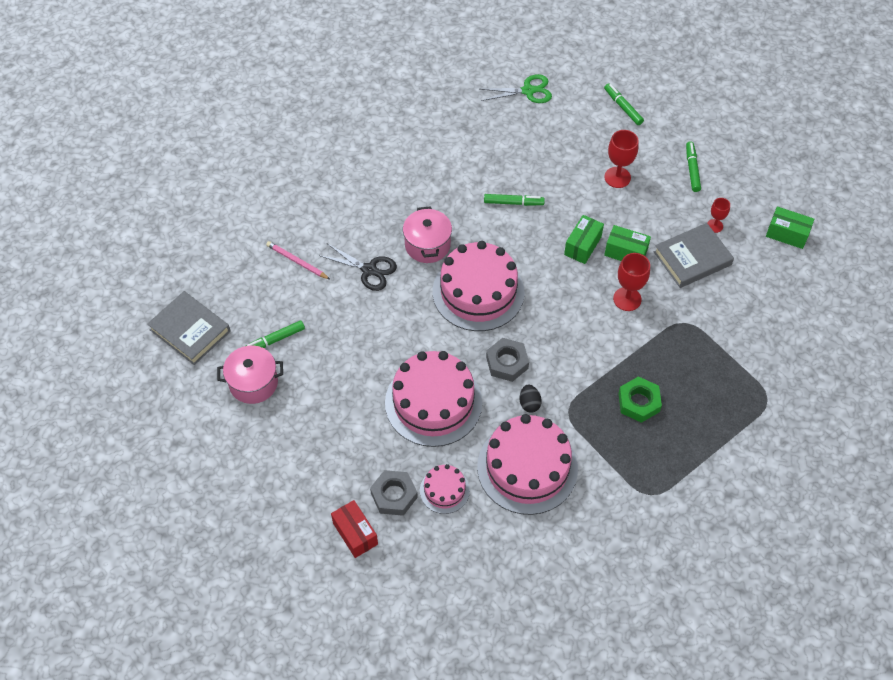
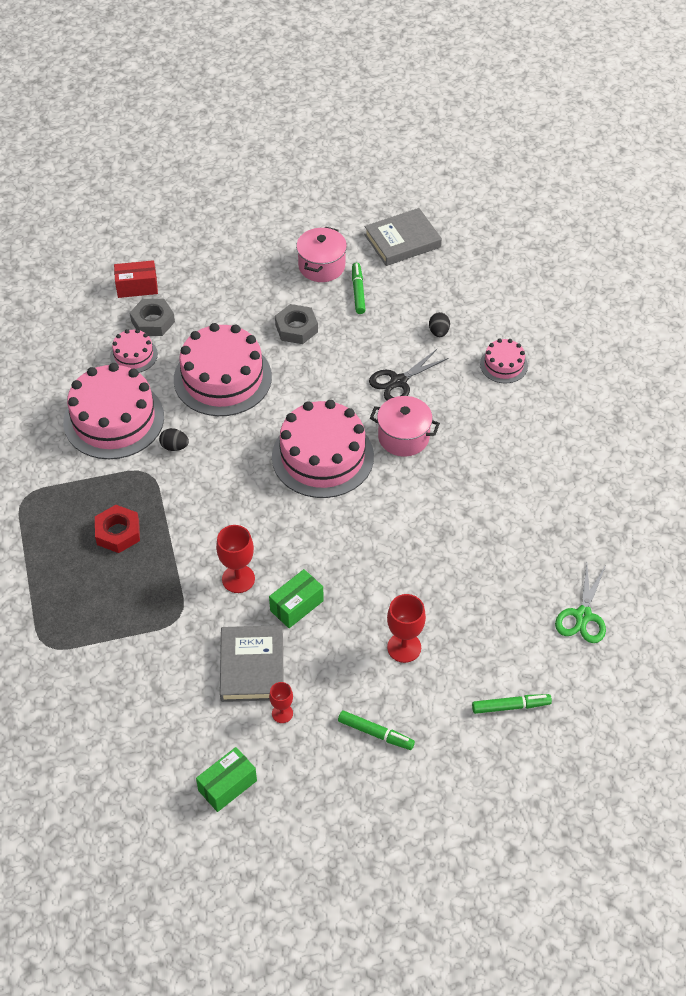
camera: 115 degrees right, 5 degrees down
pink pencil [266,241,331,280] -> black egg [429,312,450,337]
green marker [484,194,545,206] -> none
grey nut [486,338,529,382] -> grey nut moved to [275,304,318,344]
green box [564,215,604,264] -> none
green nut [618,376,662,423] -> red nut [95,505,140,553]
none -> pink cake [480,339,528,383]

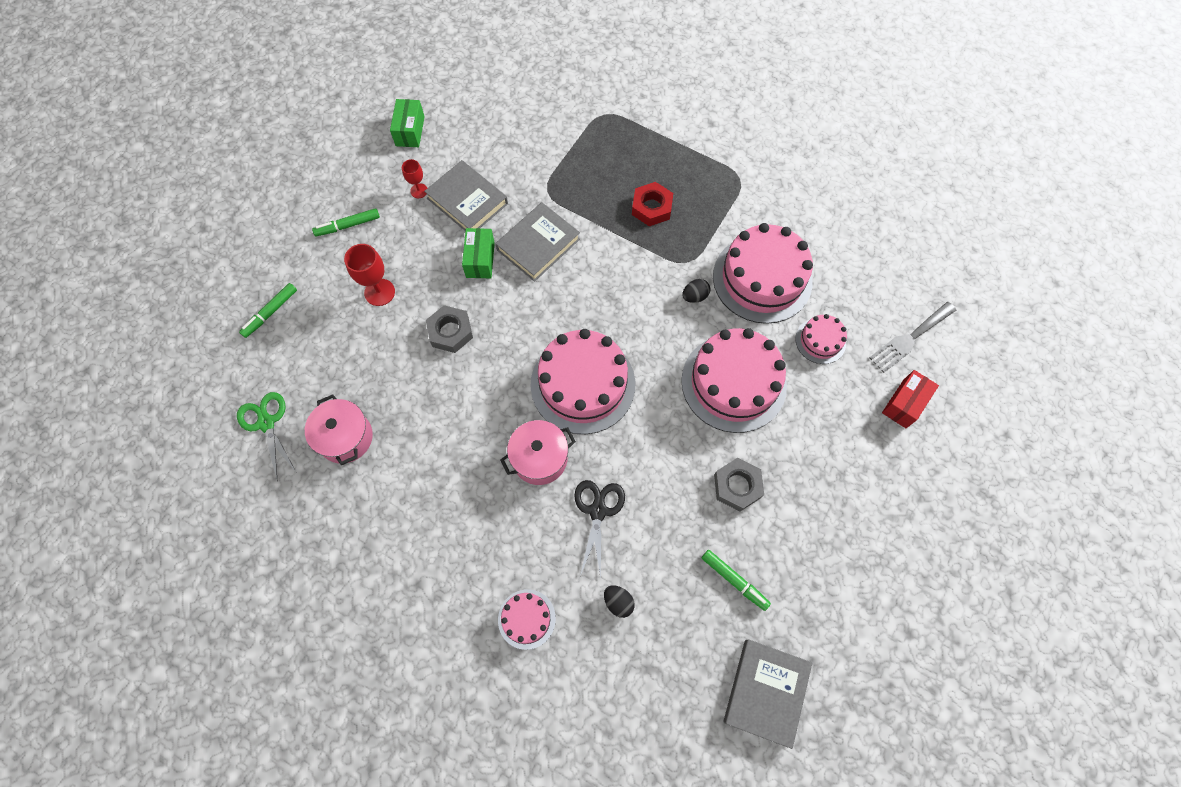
camera: 135 degrees right, 15 degrees up
grey nut [130,299,175,336] -> grey nut moved to [426,305,473,353]
red goblet [216,525,255,593] -> grey book [495,202,580,282]
pink pot [296,226,347,282] -> pink pot moved to [305,394,373,465]
none -> grey fork [869,302,956,373]

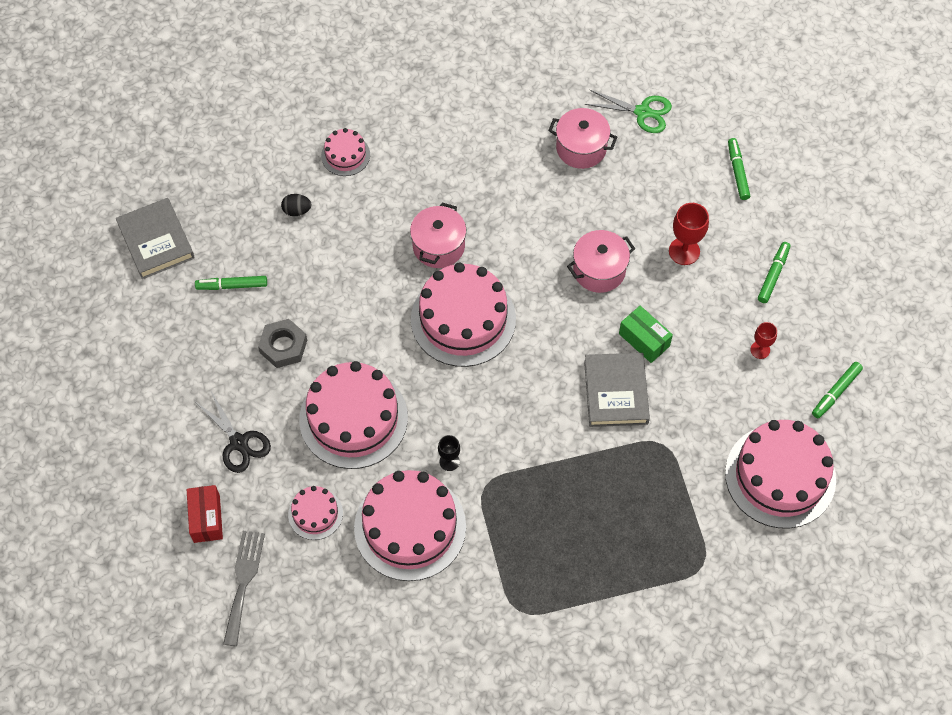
camera: 135 degrees right, 5 degrees down
green box [390,99,425,147] -> green marker [812,362,863,418]
grey book [424,160,508,231] -> none
grey nut [426,305,473,353] -> pink pot [567,230,635,293]
black scissors [574,480,625,578] -> black scissors moved to [197,392,271,473]
red nut [632,182,673,226] -> none
black egg [682,279,710,303] -> black goblet [438,435,460,471]
none -> pink cake [725,420,836,528]

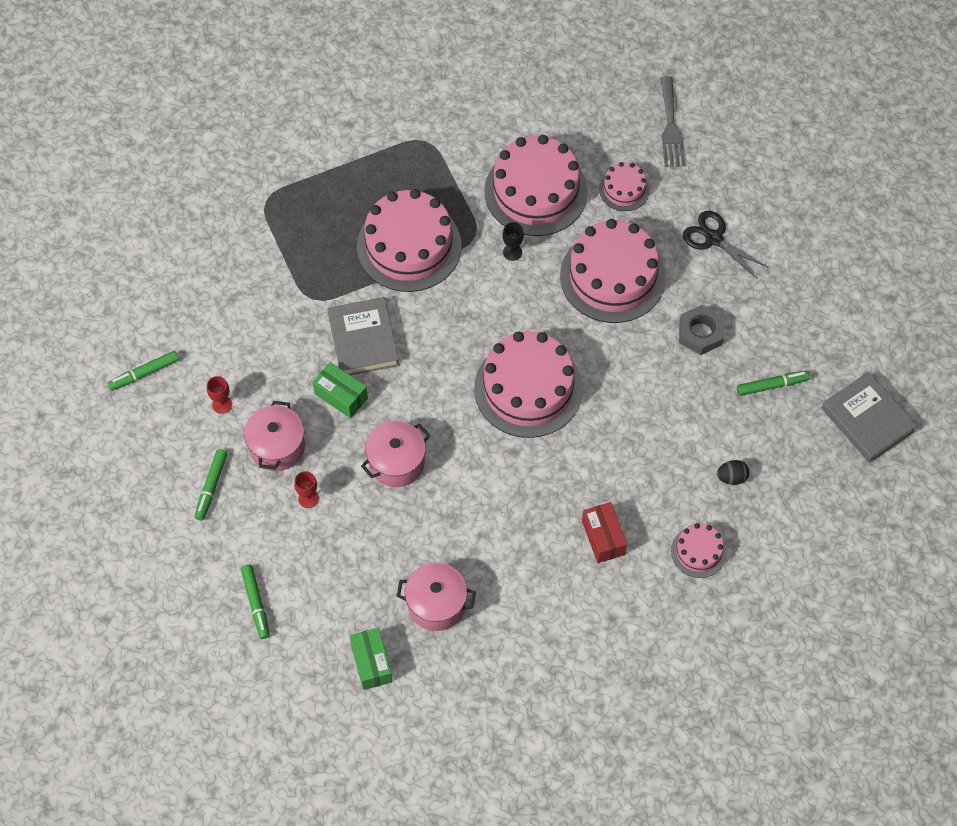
camera: 170 degrees right, 0 degrees up
red box [187,485,223,543] -> red box moved to [582,502,627,563]
pink pot [410,202,466,268] -> pink pot moved to [244,401,305,471]
green scissors [585,90,672,133] -> green box [350,628,392,690]
red goblet [669,203,709,265] -> red goblet [294,471,319,508], size x0.61
pink cake [725,420,836,528] -> pink cake moved to [357,189,462,292]
green marker [812,362,863,418] -> green marker turned 150 degrees counterclockwise [108,351,179,391]

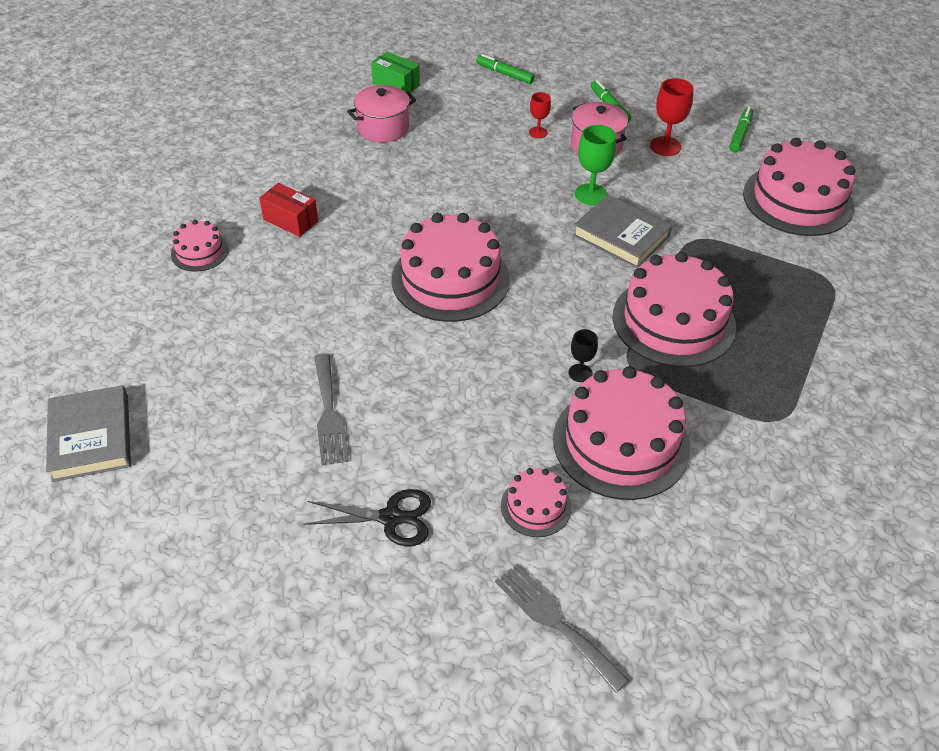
camera: 140 degrees right, 15 degrees down
red goblet [207,376,232,414] -> red goblet [650,78,694,156], size x1.65
green box [313,362,368,419] -> green goblet [575,125,616,205]
pink pot [361,421,430,487] -> none
pink cake [560,219,666,323] -> pink cake moved to [743,138,855,236]
grey nut [679,305,724,355] -> grey fork [314,353,349,466]
black egg [717,460,750,485] -> none
green marker [737,371,810,396] -> none
grey book [822,372,917,463] -> grey book turned 60 degrees clockwise [46,385,131,482]

